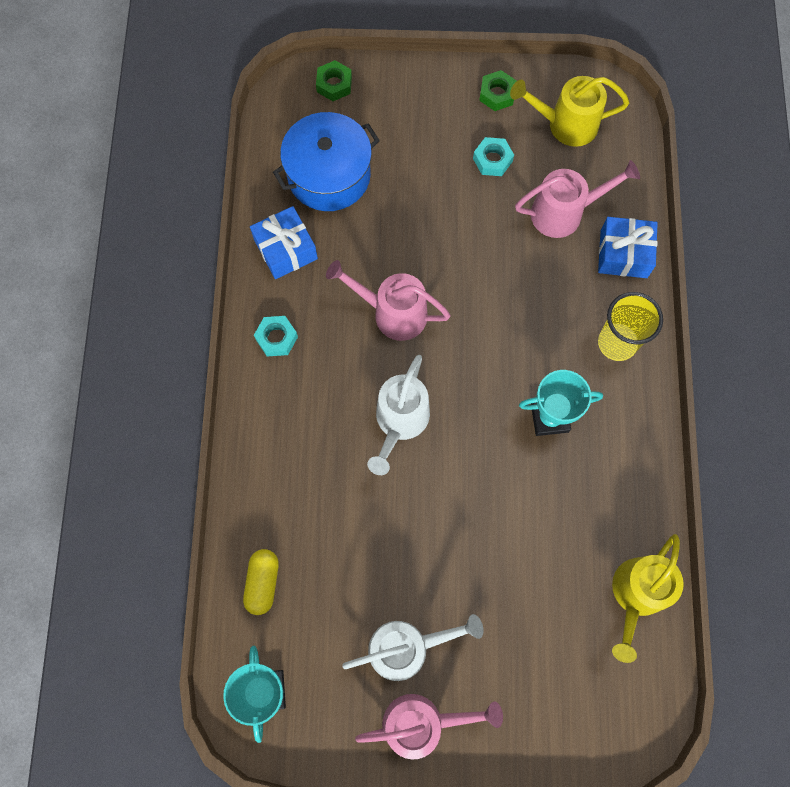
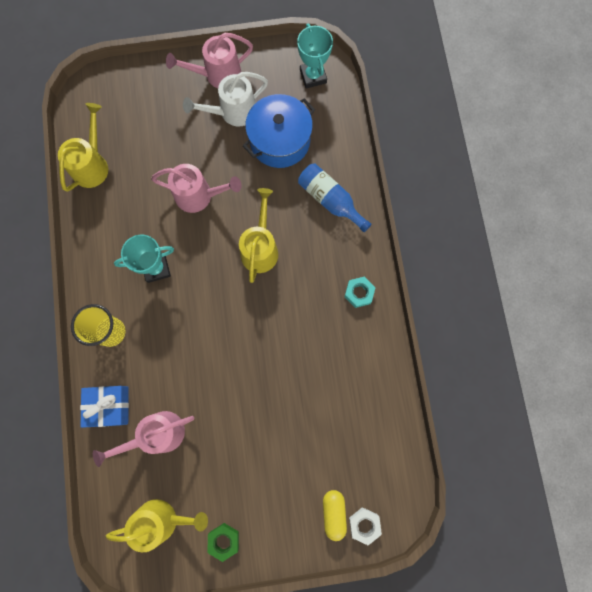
camera: 170 degrees right, 5 degrees up
yellow capsule [243,549,279,615] -> yellow capsule moved to [323,490,347,541]
blue gift [250,206,318,279] -> none
blue pot [273,112,380,211] -> blue pot moved to [243,94,315,168]
green nut [316,60,352,101] -> white nut [349,507,382,545]
pink watering can [326,260,451,341] -> pink watering can moved to [151,164,242,213]
white watering can [367,355,430,475] -> yellow watering can [239,188,278,283]
turquoise nut [473,137,514,176] -> none
none -> blue bottle [298,164,371,232]

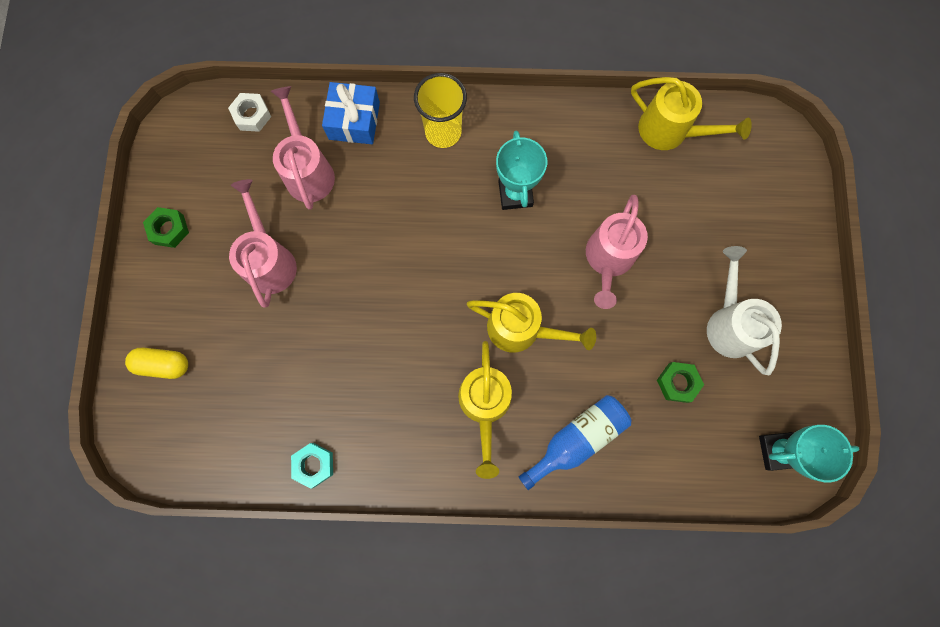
camera: 100 degrees right, 0 degrees up
yellow watering can [106,499,208,552] -> yellow watering can moved to [458,341,512,479]
pink watering can [166,33,253,88] -> pink watering can moved to [229,179,297,307]
blue pot [243,94,315,168] -> green nut [657,362,704,403]
turquoise nut [344,277,376,308] -> turquoise nut moved to [291,443,333,489]
white nut [349,507,382,545] -> white nut moved to [228,93,271,132]

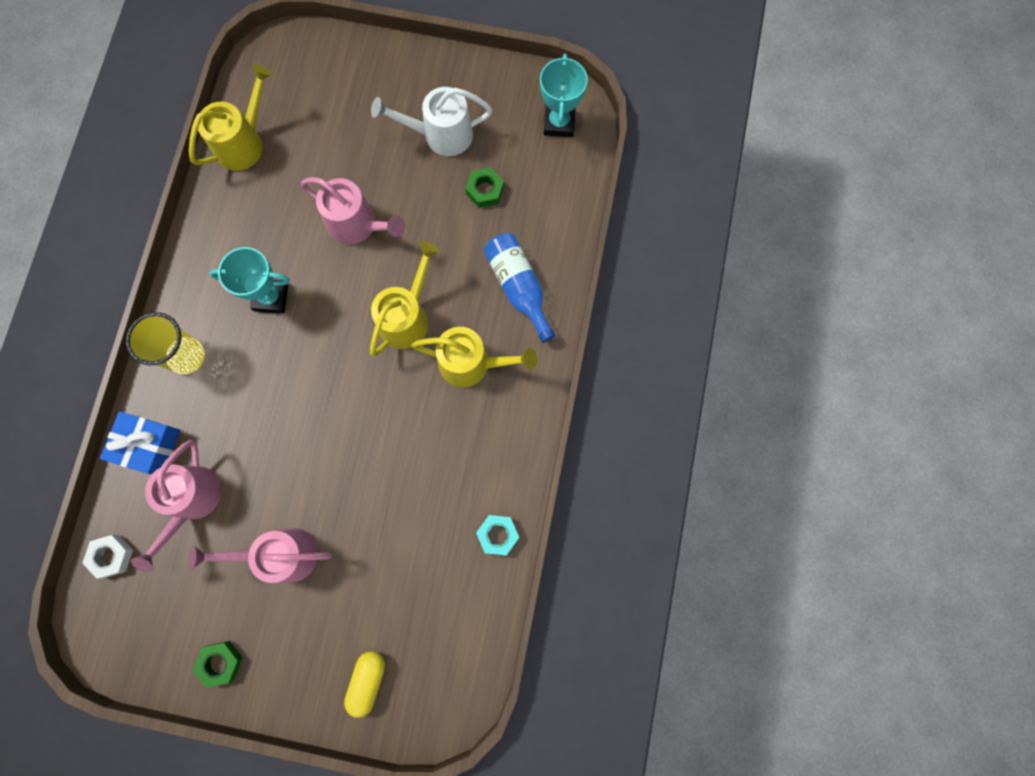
camera: 80 degrees left, 0 degrees up
pink watering can [271,86,335,210] -> pink watering can turned 75 degrees counterclockwise [131,439,222,572]

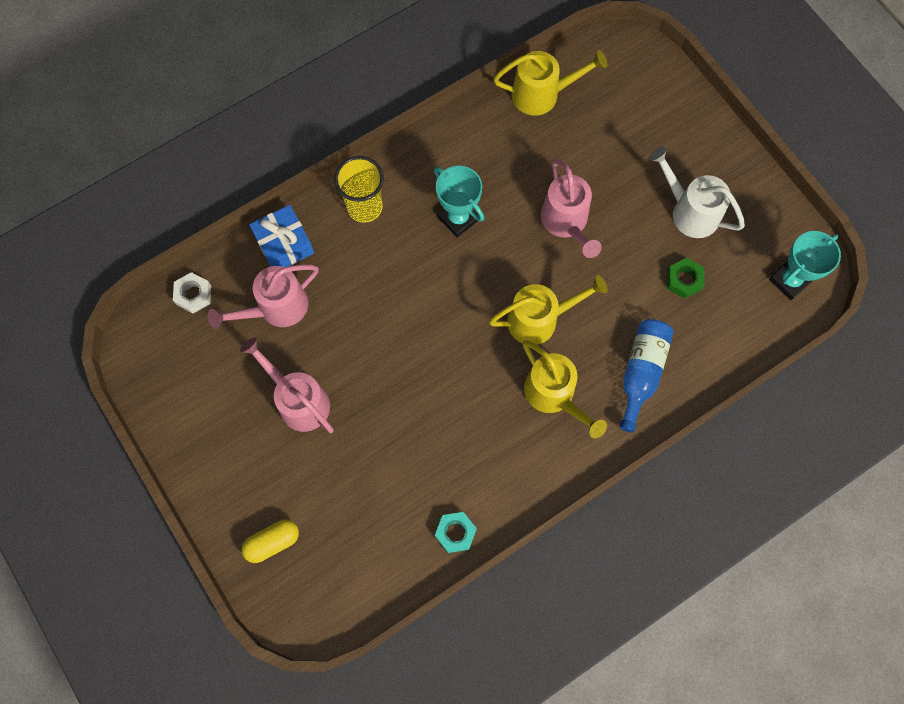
camera: 45 degrees right, 5 degrees down
green nut [193,641,243,688] -> none

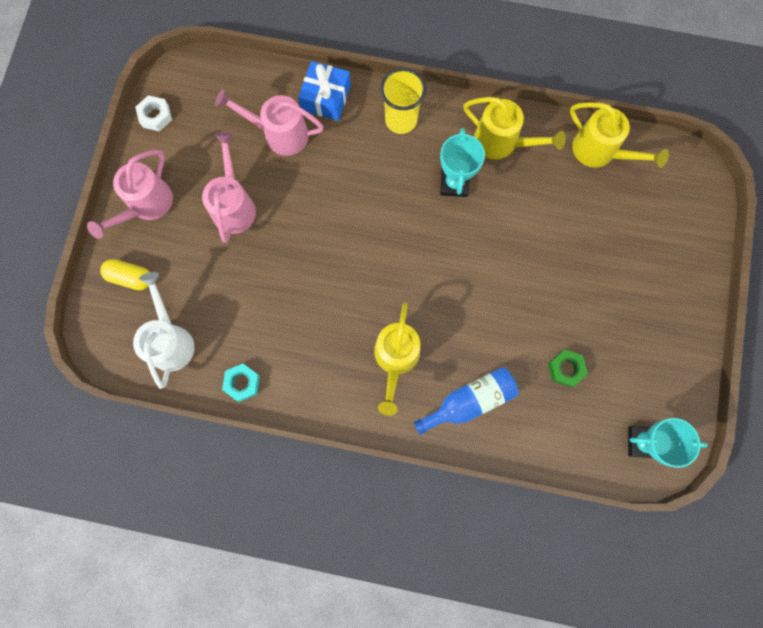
camera: 45 degrees right, 5 degrees up
white nut [173,272,211,313] -> white nut moved to [135,95,172,131]
yellow watering can [489,275,608,345] -> yellow watering can moved to [463,97,566,159]
pink watering can [540,159,602,258] -> pink watering can moved to [87,150,173,239]
white watering can [649,147,745,238] -> white watering can moved to [133,272,195,389]

